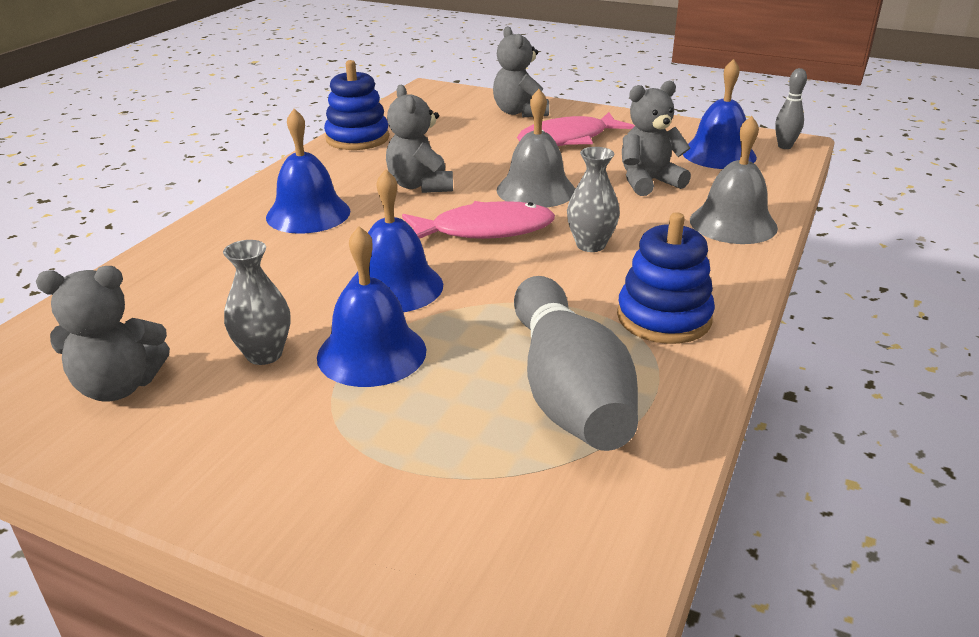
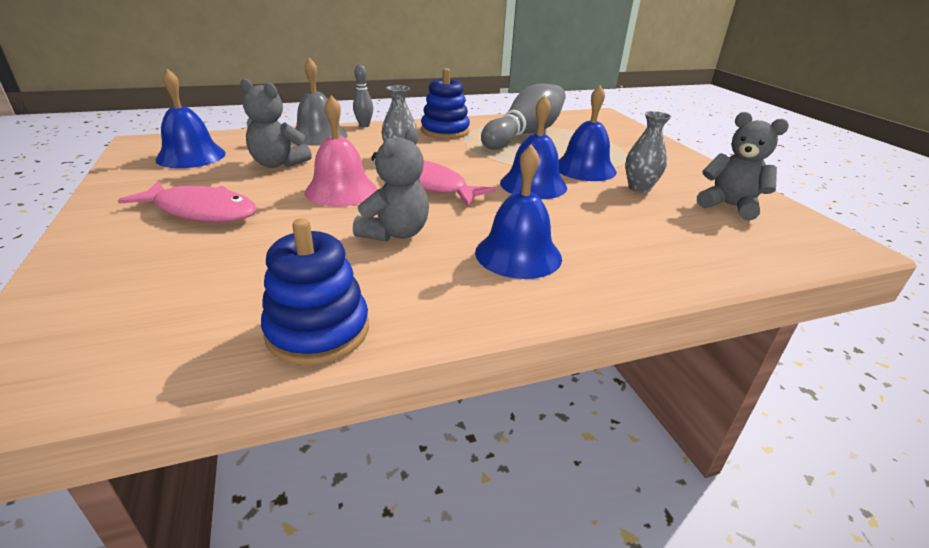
camera: 135 degrees left, 0 degrees up
grey teddy bear [493,26,549,117] -> none
grey bell [497,89,575,208] -> pink bell [305,95,377,207]
grey bowling pin [775,68,807,149] -> grey bowling pin moved to [353,64,373,127]

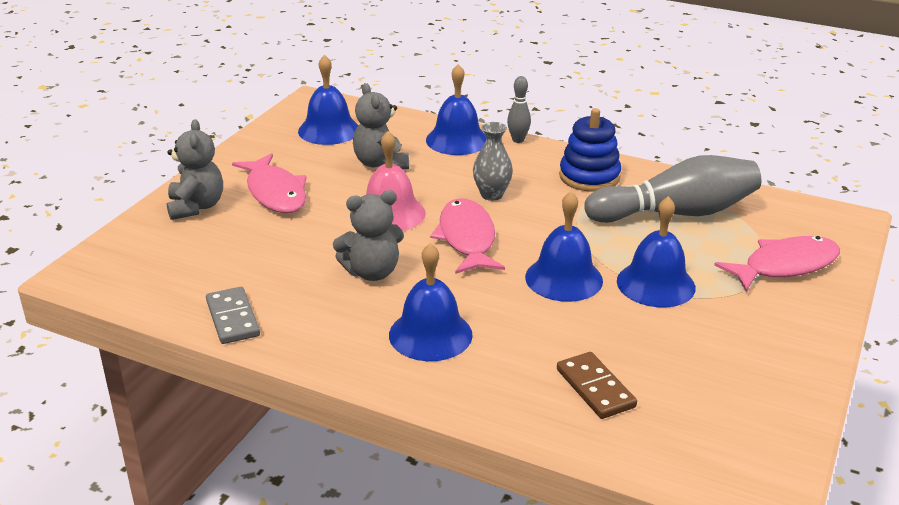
camera: 45 degrees right, 0 degrees up
blue stacking toy [261,218,369,365] -> grey domino [206,287,260,344]
grey bell [295,58,348,146] -> blue bell [426,64,487,155]
grey vase [625,111,671,193] -> none
grey teddy bear [697,112,789,221] -> grey teddy bear moved to [167,119,223,220]
none -> brown domino [557,352,637,419]
none -> pink fish [714,236,840,291]

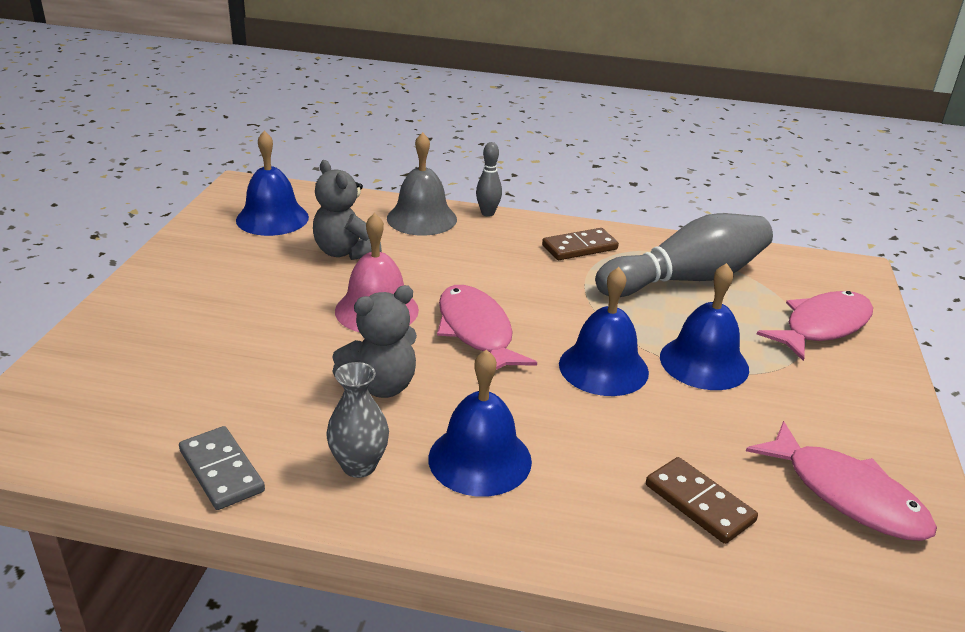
camera: 15 degrees left, 0 degrees up
grey teddy bear [167,119,223,220] -> none
pink fish [232,153,307,213] -> pink fish moved to [746,421,937,541]
blue bell [426,64,487,155] -> grey bell [387,132,457,236]
grey vase [473,122,513,201] -> grey vase moved to [326,362,389,478]
blue stacking toy [559,108,621,192] -> brown domino [542,228,619,260]

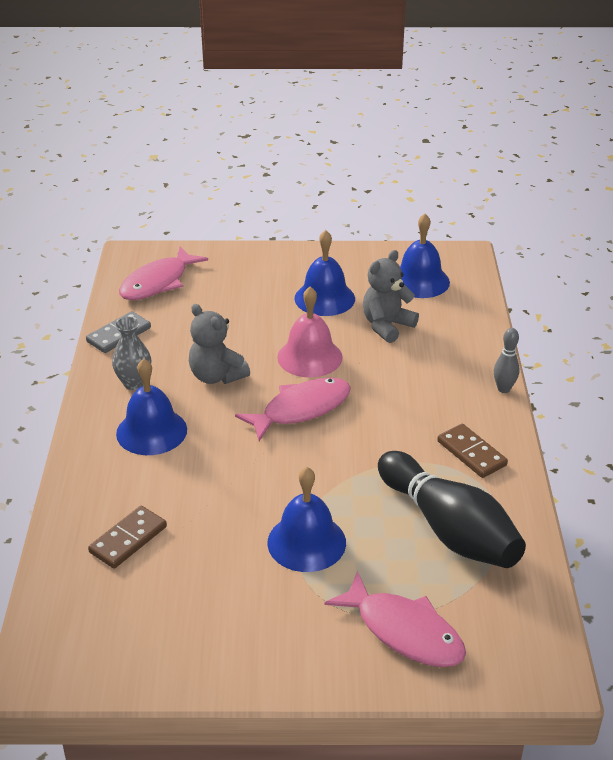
camera: 80 degrees right, 5 degrees up
grey bell [387,132,457,236] -> none
blue bell [559,267,649,396] -> blue bell moved to [295,230,355,316]
grey bowling pin [595,213,773,297] -> black bowling pin [378,451,526,568]
pink fish [746,421,937,541] -> pink fish moved to [119,246,208,300]

